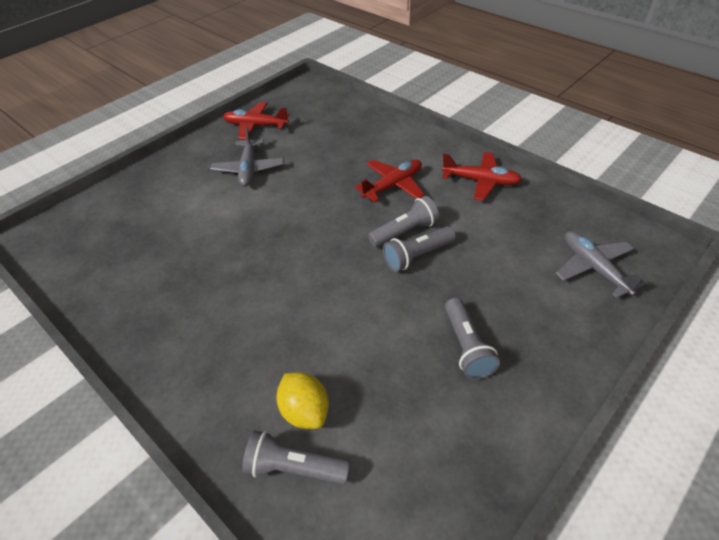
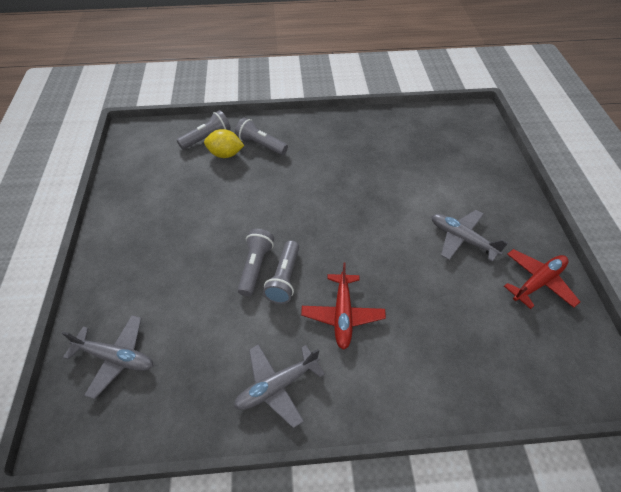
camera: 130 degrees right, 5 degrees up
red plane [442,152,522,201] -> grey plane [234,344,325,428]
grey flashlight [445,298,500,379] -> grey flashlight moved to [235,118,288,155]

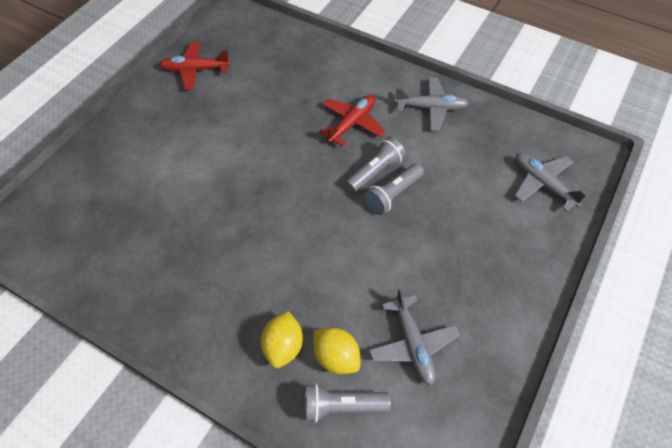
camera: 145 degrees left, 5 degrees up
grey flashlight [235,118,288,155] -> yellow lemon [261,311,303,368]
grey plane [432,210,508,262] -> grey plane moved to [369,288,460,386]

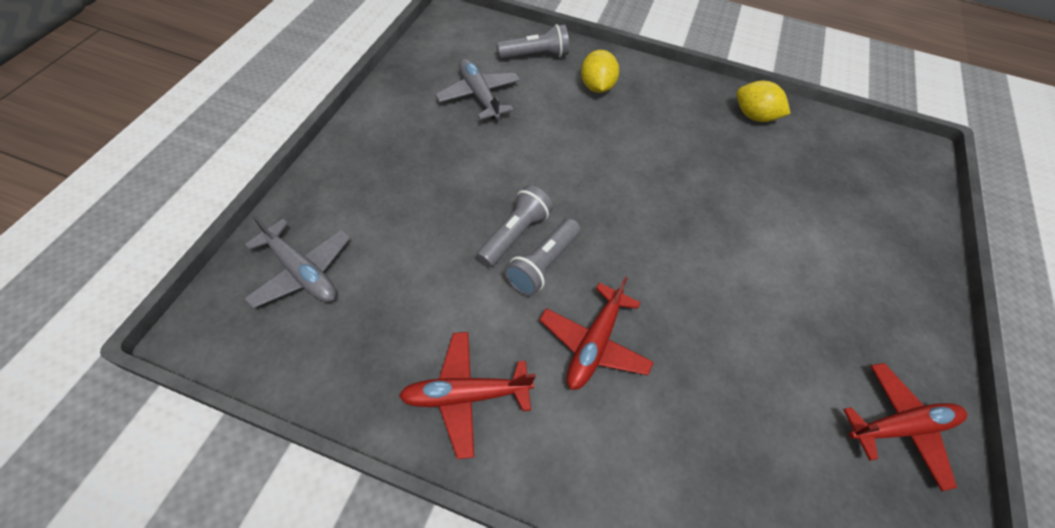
camera: 165 degrees right, 0 degrees up
yellow lemon [313,328,360,374] -> yellow lemon moved to [737,81,791,122]
grey plane [394,77,469,131] -> red plane [399,332,536,459]

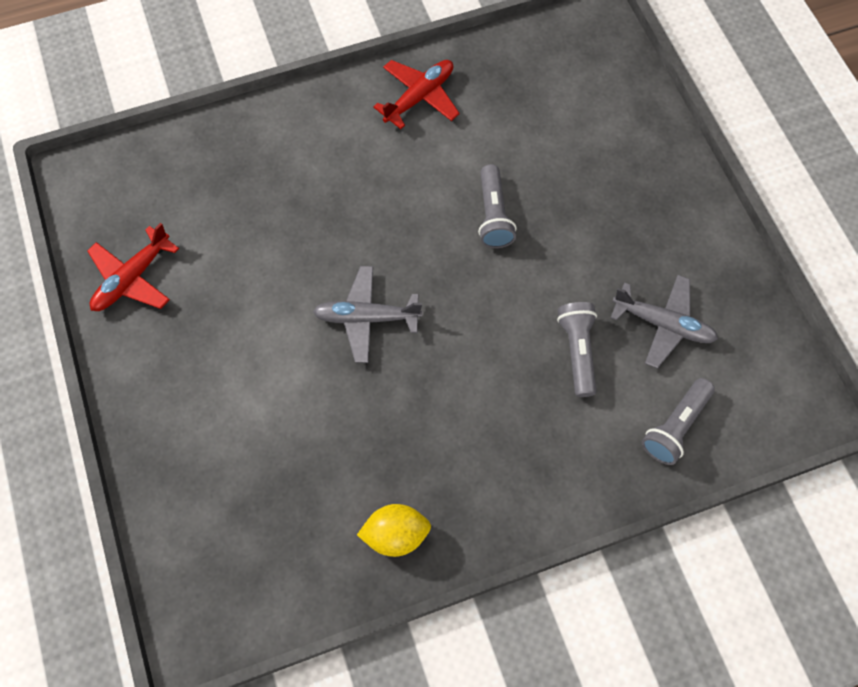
camera: 145 degrees right, 10 degrees up
grey plane [244,214,351,308] -> grey plane moved to [313,266,422,363]
grey flashlight [504,219,580,296] -> grey flashlight moved to [557,302,597,397]
red plane [539,276,654,390] -> none
yellow lemon [581,50,619,93] -> none

